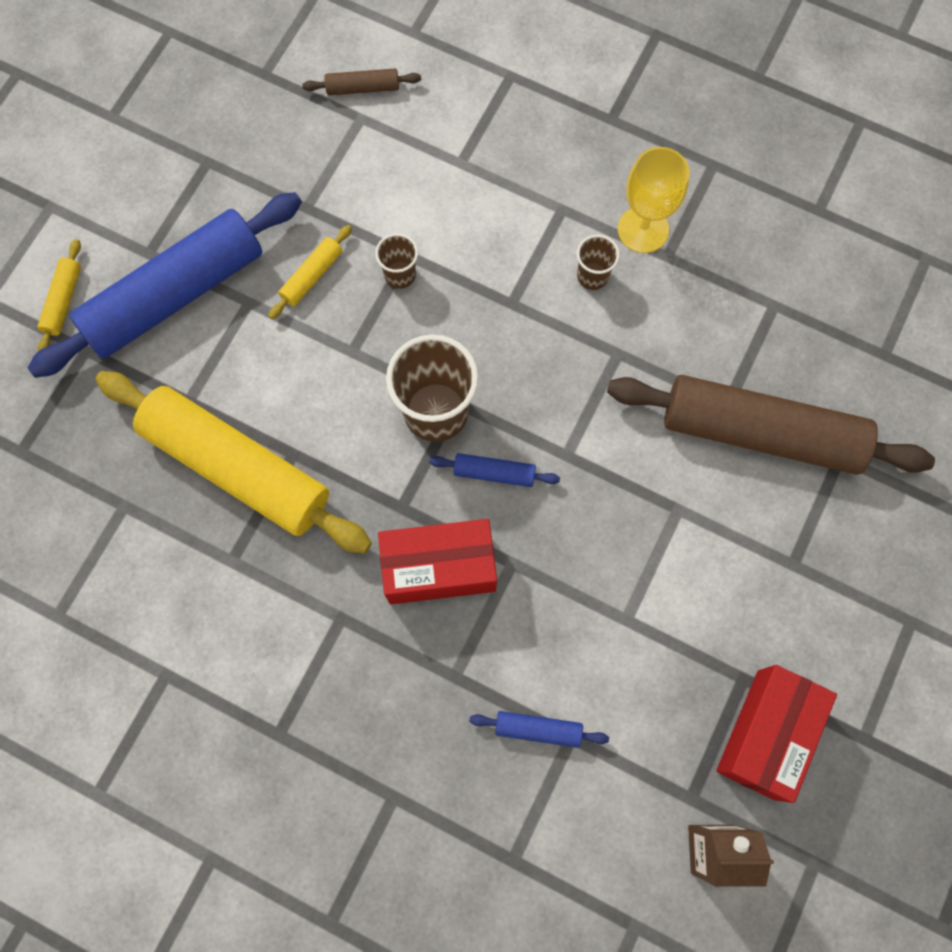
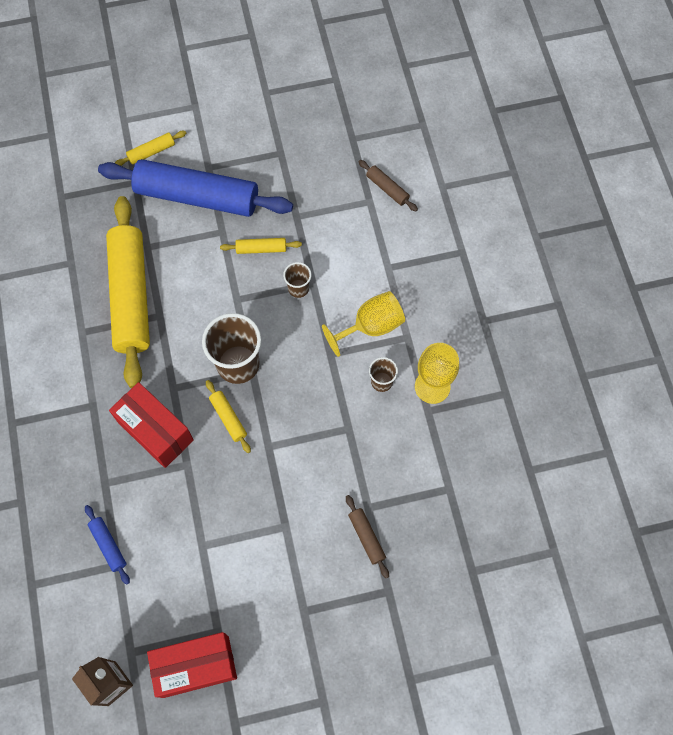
camera: 50 degrees right, 5 degrees down
blue rolling pin [429,453,560,487] -> yellow rolling pin [206,380,251,453]
brown rolling pin [607,375,935,475] -> brown rolling pin [346,495,389,578], size x0.40
none -> yellow goblet [322,291,405,357]

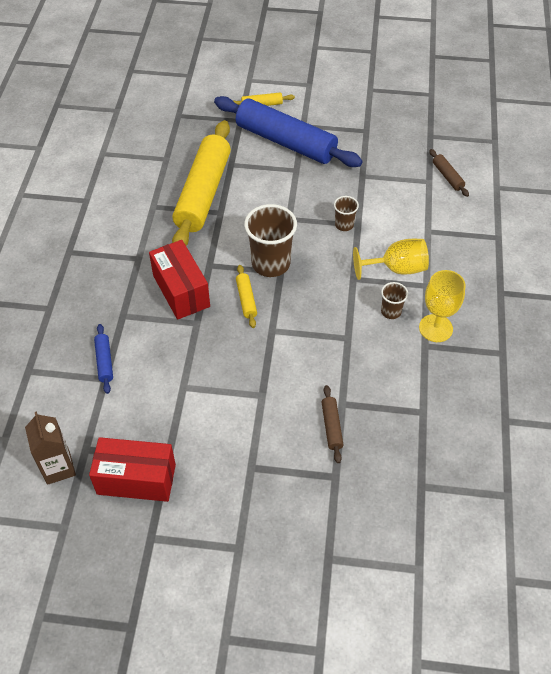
camera: 20 degrees right, 15 degrees down
yellow rolling pin [220,238,302,254] -> none

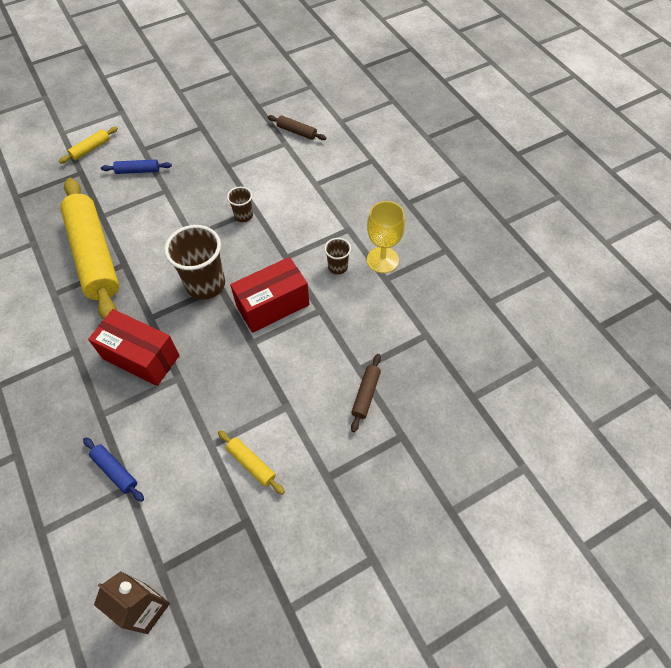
camera: 35 degrees left, 5 degrees up
red box [89,437,176,502] -> red box moved to [230,257,310,333]
blue rolling pin [214,96,363,167] -> blue rolling pin [101,159,172,174], size x0.40
yellow rolling pin [236,265,257,328] -> yellow rolling pin moved to [218,430,285,495]
brown rolling pin [321,385,344,463] -> brown rolling pin turned 60 degrees clockwise [351,354,381,432]
yellow goblet [353,239,429,280] -> none

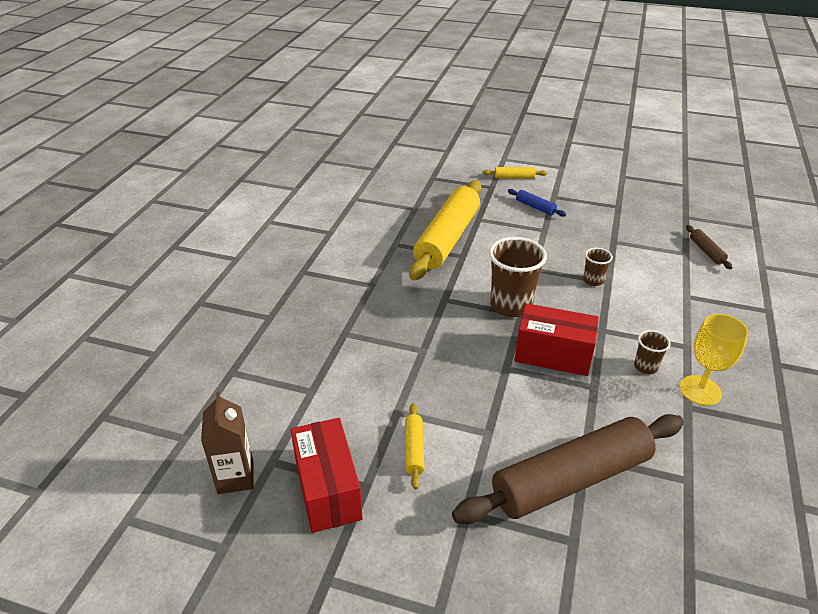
camera: 45 degrees right, 20 degrees down
blue rolling pin [83,437,144,502] -> none
red box [88,309,179,386] -> red box moved to [291,418,363,533]
brown rolling pin [351,354,381,432] -> brown rolling pin [452,414,684,524], size x2.48

